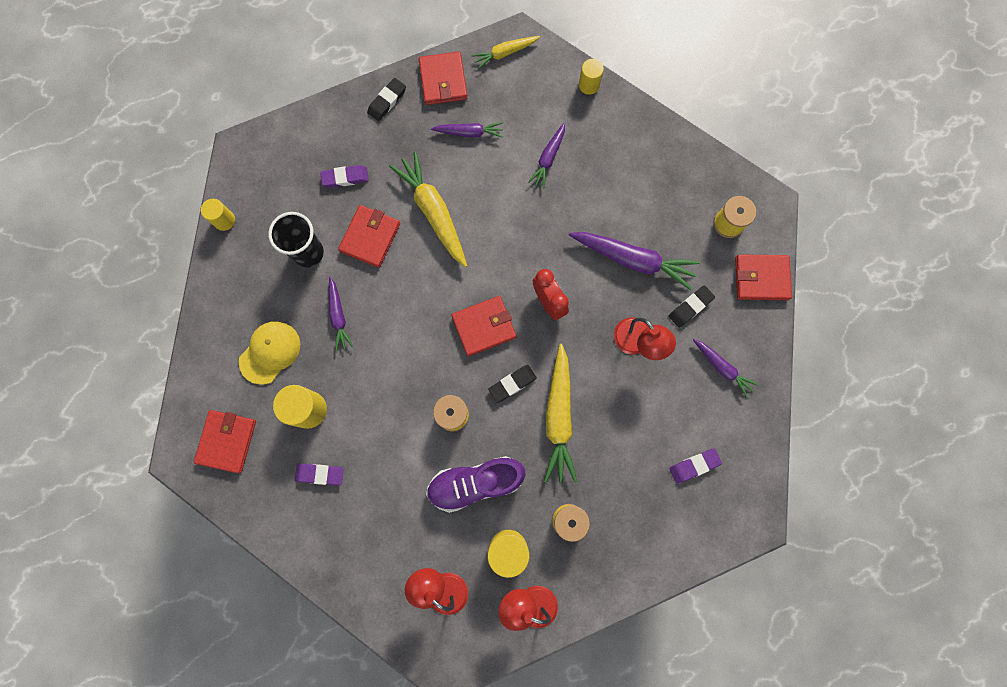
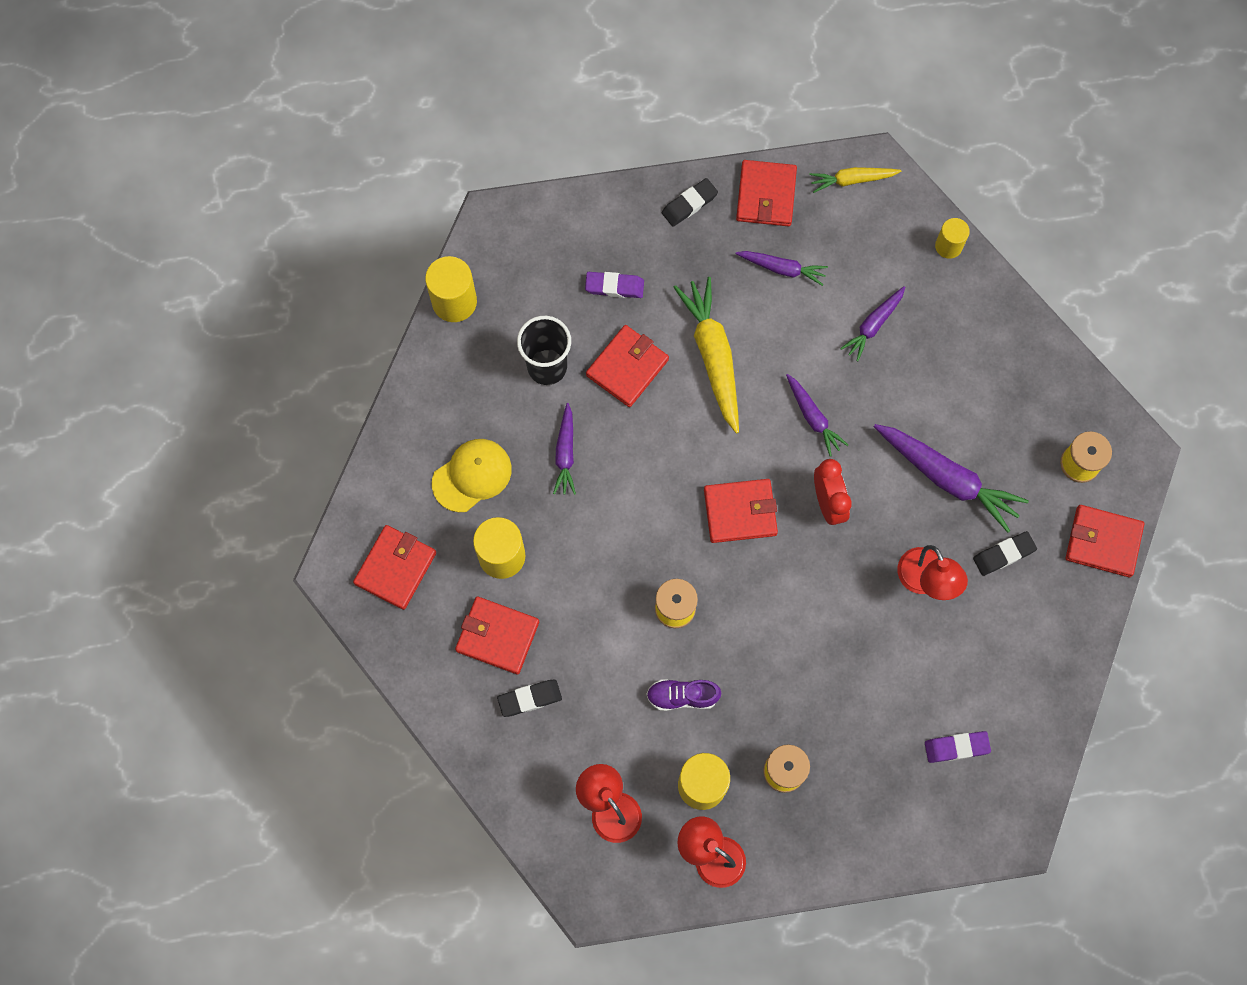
camera: 15 degrees right, 5 degrees down
yellow cylinder [201,199,235,231] -> yellow cylinder [425,256,477,322], size x1.63
purple eraser [295,463,344,486] -> red wallet [455,597,539,674]
purple shoe [426,456,525,513] -> purple shoe [647,679,721,711], size x0.59
black eraser [488,365,537,403] -> black eraser moved to [497,680,562,717]
yellow carrot [544,344,577,483] -> none
purple carrot [693,339,758,398] -> purple carrot moved to [786,374,848,457]

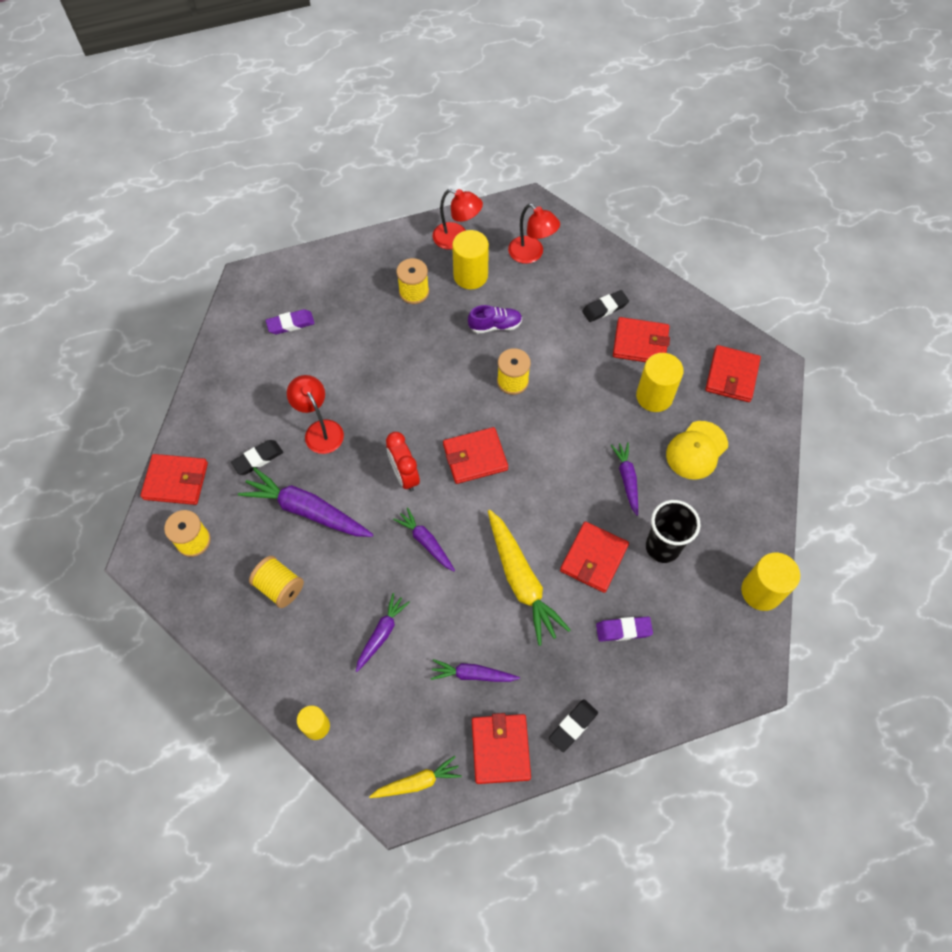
camera: 170 degrees right, 10 degrees down
none -> yellow spool [249,556,304,608]

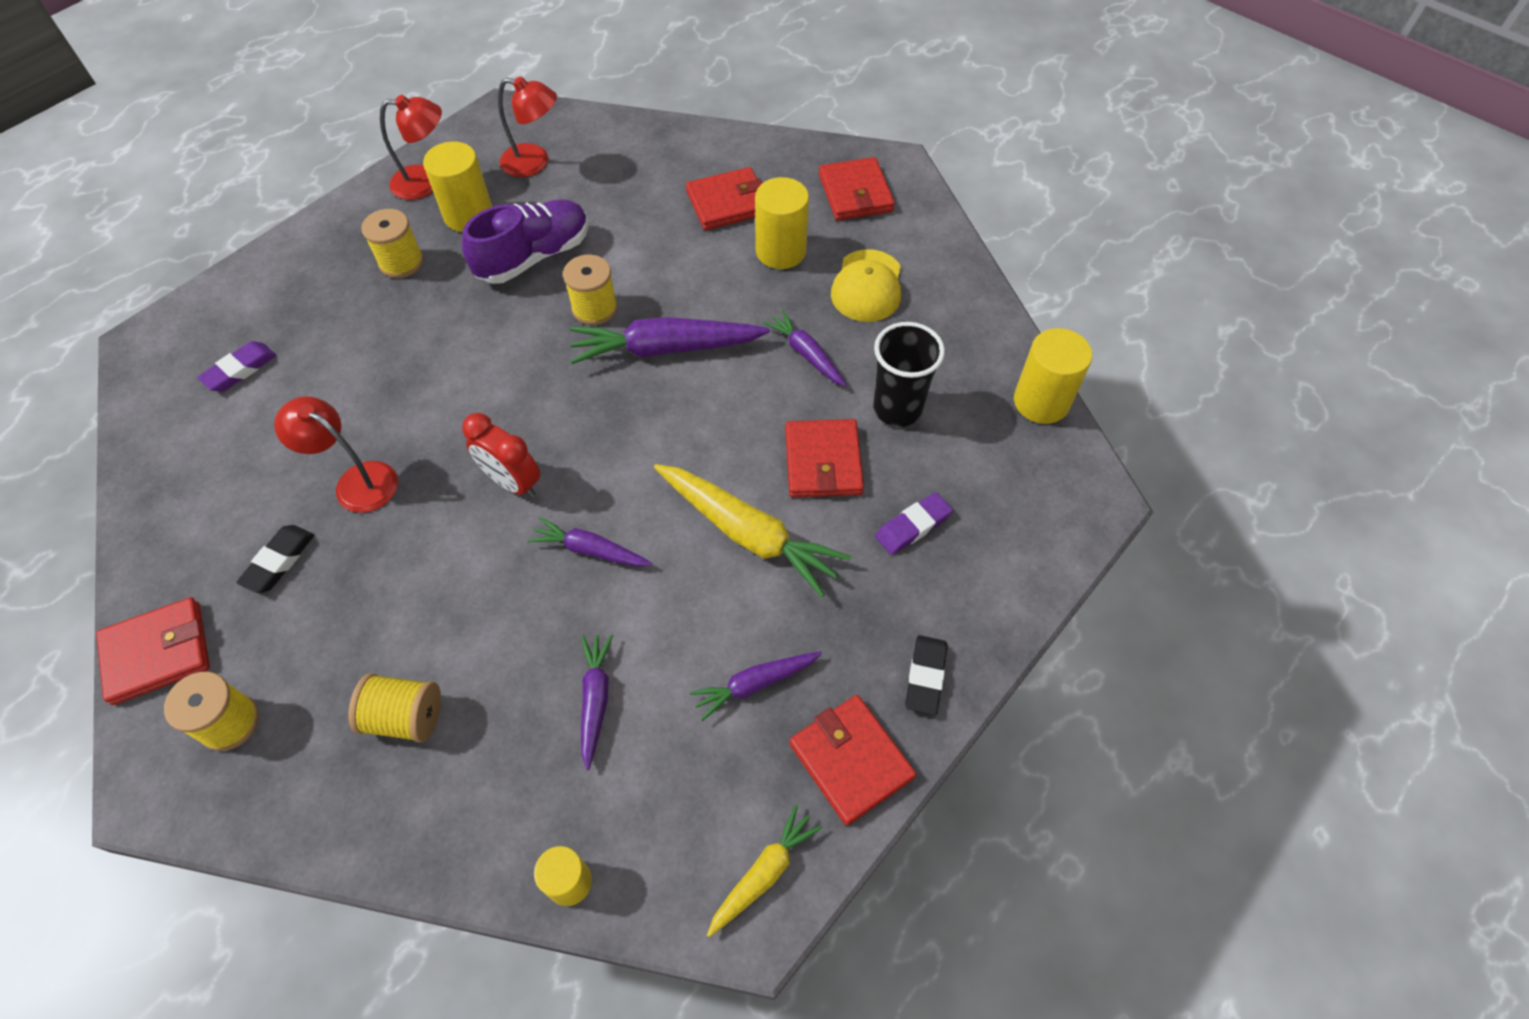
camera: 30 degrees left, 5 degrees down
purple carrot [238,467,373,537] -> purple carrot moved to [570,317,770,364]
red wallet [443,427,508,484] -> none
purple shoe [468,305,522,334] -> purple shoe [462,199,589,284], size x1.68
black eraser [582,290,629,322] -> none

